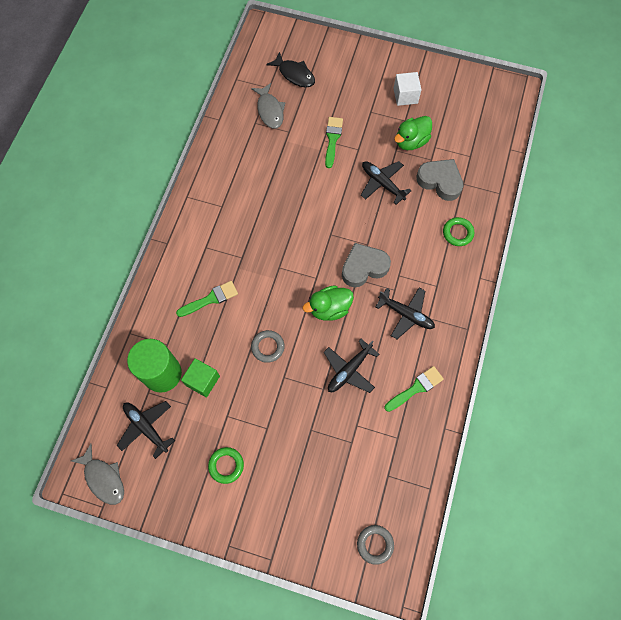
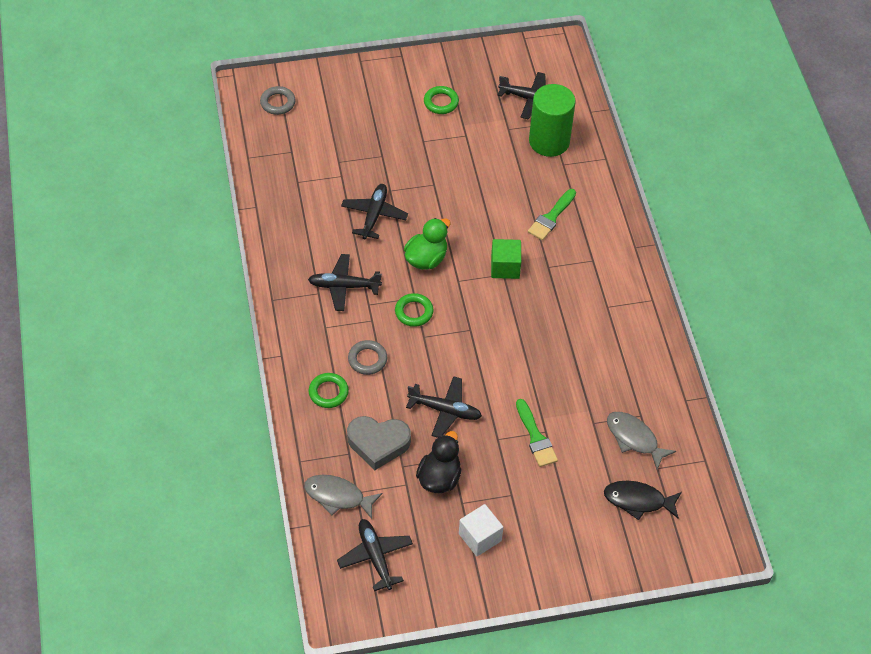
camera: 150 degrees right, 15 degrees down
grey fish [71,443,124,505] -> grey fish moved to [304,475,382,519]
green cube [181,358,220,398] -> green cube moved to [491,239,521,279]
grey ring [251,330,285,363] -> grey ring moved to [348,340,387,375]
grey heart [342,243,391,287] -> green ring [395,293,434,327]
green brush [385,366,444,412] -> none
green duck [394,116,432,150] -> black duck [416,431,462,493]
none -> black plane [337,519,413,591]

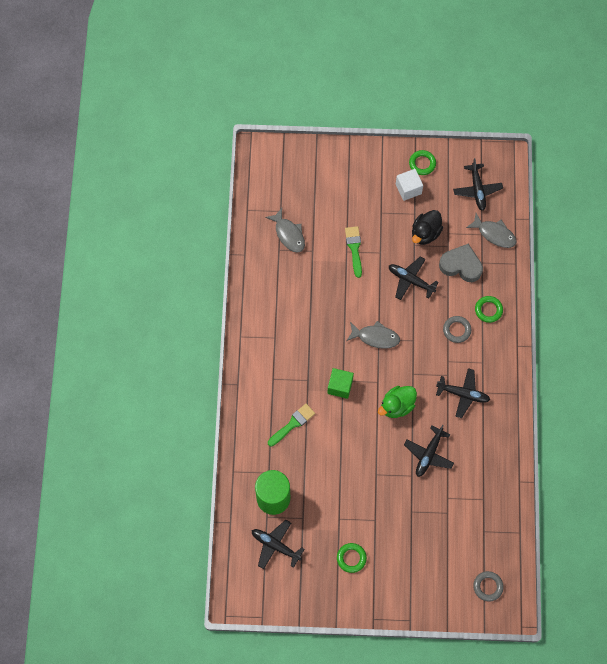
camera: 165 degrees left, 15 degrees up
green ring [395,293,434,327] -> green ring moved to [409,150,436,175]
black fish [604,480,682,520] -> none
none -> grey fish [347,321,400,349]

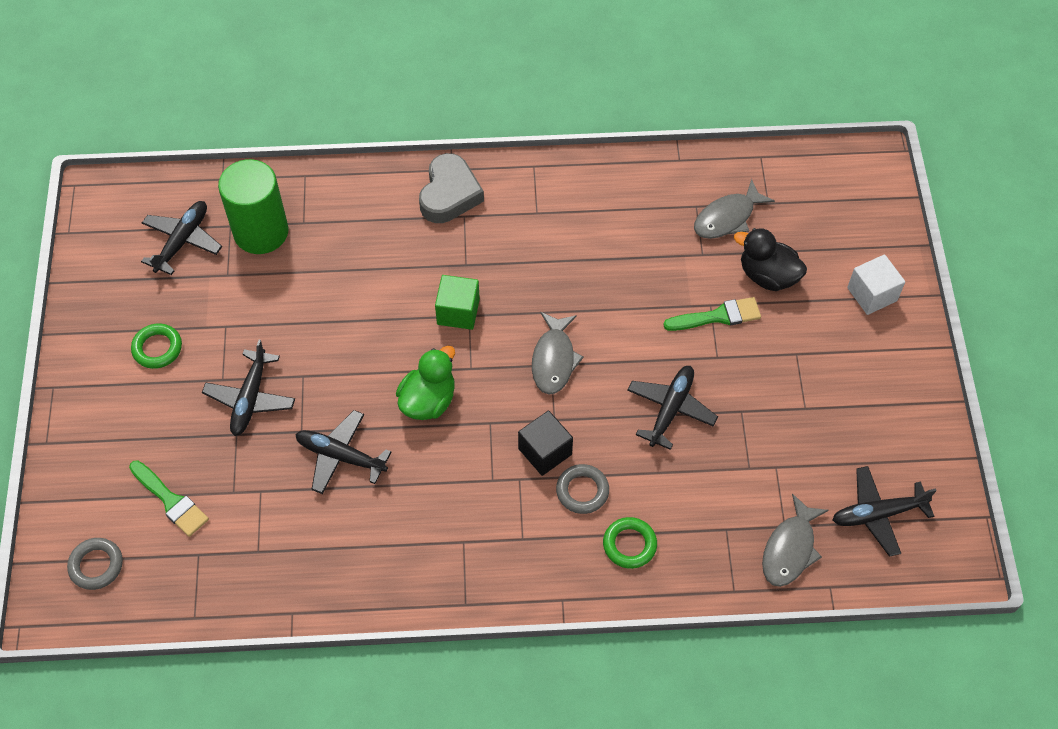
camera: 85 degrees right, 10 degrees down
green brush [268,404,315,447] -> green brush moved to [129,460,209,537]
green duck [378,386,417,418] -> green duck turned 75 degrees clockwise [396,346,455,420]
white cube [396,169,423,201] -> white cube moved to [847,254,905,315]
green ring [409,150,436,175] -> none
black duck [412,210,443,245] -> black duck moved to [734,228,807,291]
black plane [436,368,490,418] -> black plane moved to [202,340,295,436]
grey heart [439,243,483,282] -> grey heart moved to [419,153,484,223]
none -> black cube [518,411,573,476]

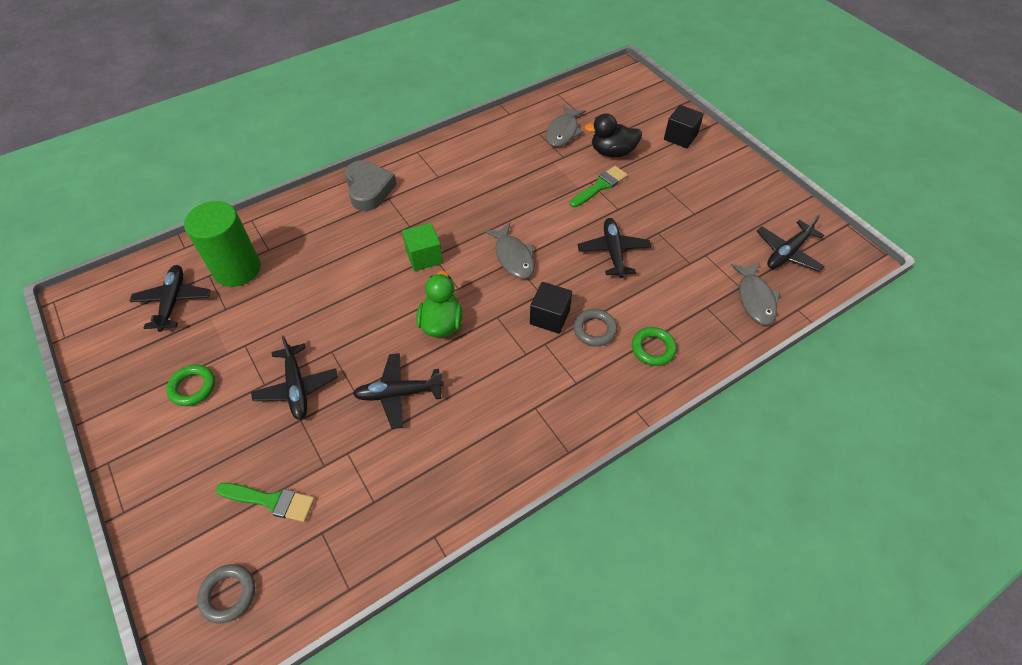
camera: 30 degrees left, 5 degrees down
white cube [847,254,905,315] -> black cube [664,105,704,148]

